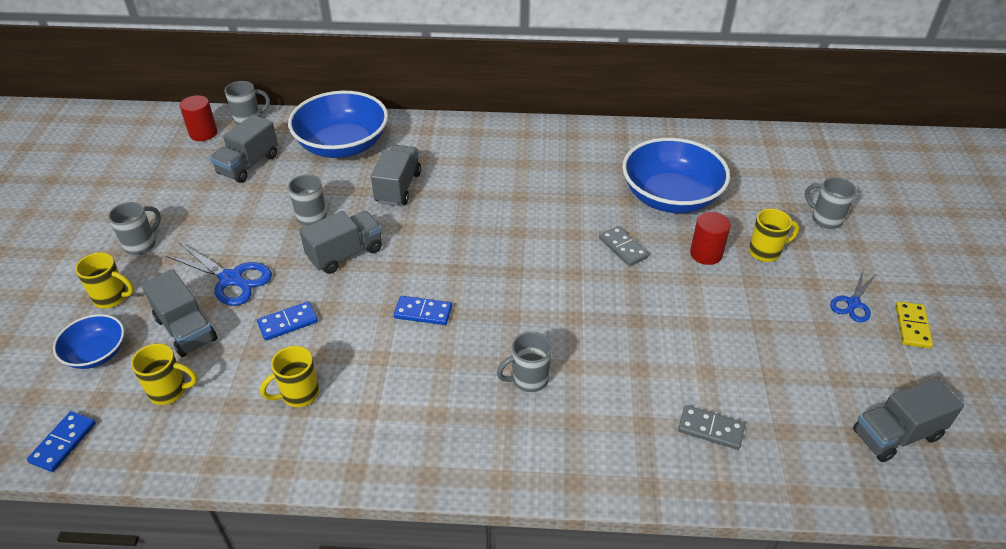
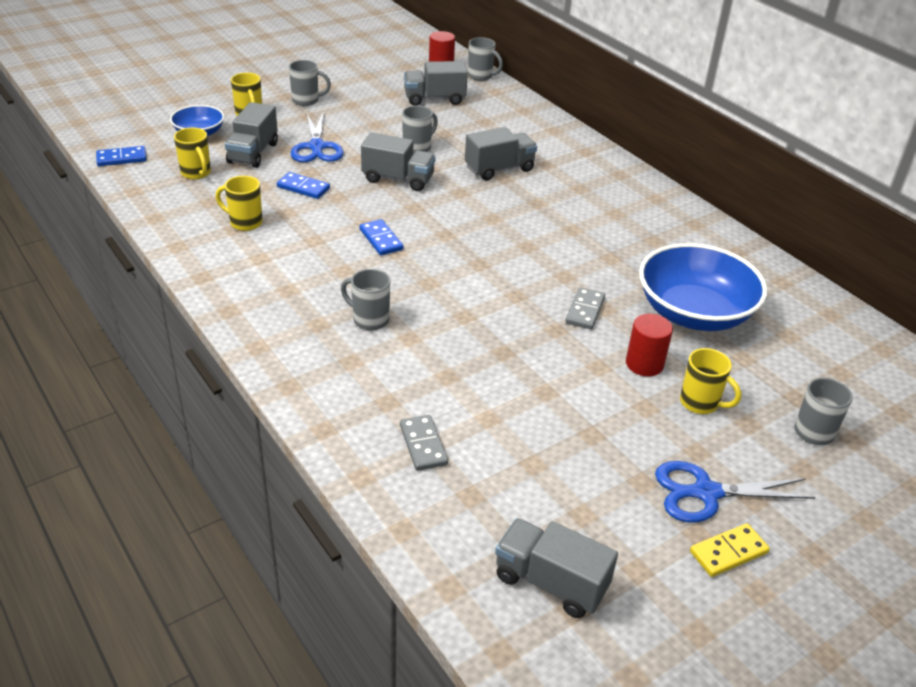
camera: 50 degrees right, 5 degrees down
blue bowl [288,91,388,158] -> none
blue scissors [830,271,876,323] -> blue scissors [655,461,816,523], size x1.58

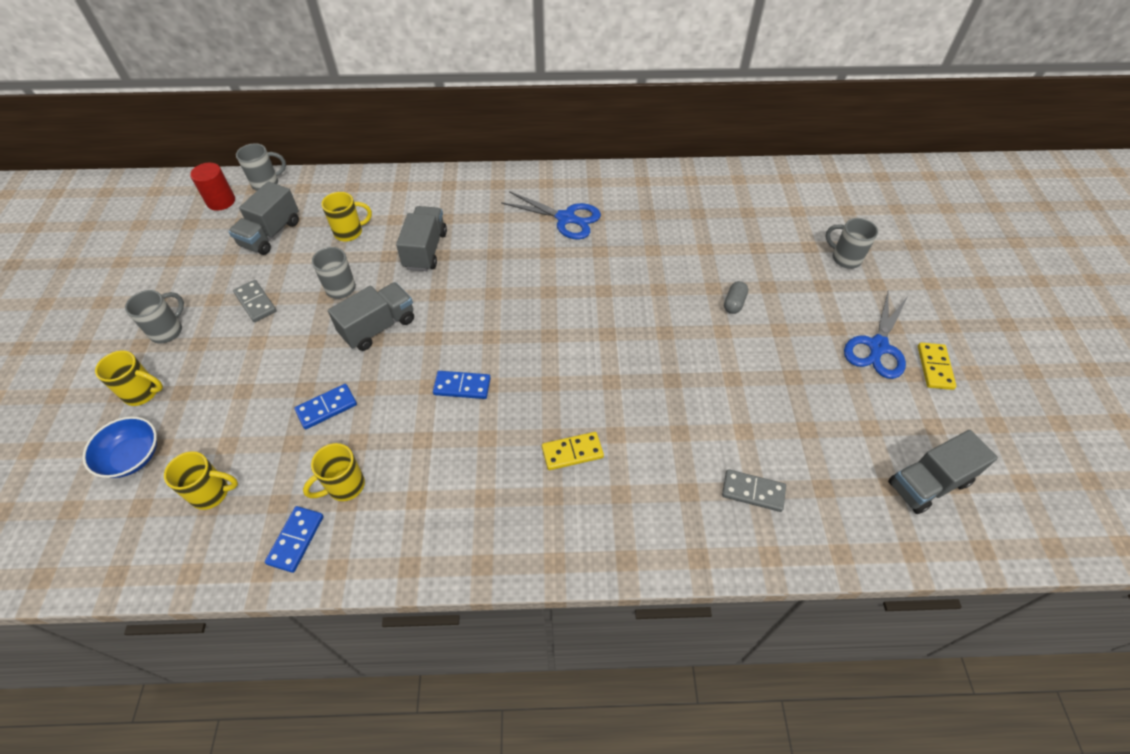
camera: 55 degrees left, 15 degrees up
blue domino [96,146,147,166] -> blue domino moved to [265,506,324,573]
grey truck [225,102,278,168] -> none
blue scissors [291,111,344,162] -> blue scissors moved to [501,191,601,240]
grey mug [341,269,390,331] -> yellow domino [542,432,604,470]
grey domino [565,287,605,330] -> grey domino moved to [233,280,277,322]
red cylinder [626,314,673,376] -> grey capsule [724,281,748,314]
blue bowl [639,243,768,331] -> none
yellow mug [680,348,742,414] -> yellow mug moved to [321,192,372,242]

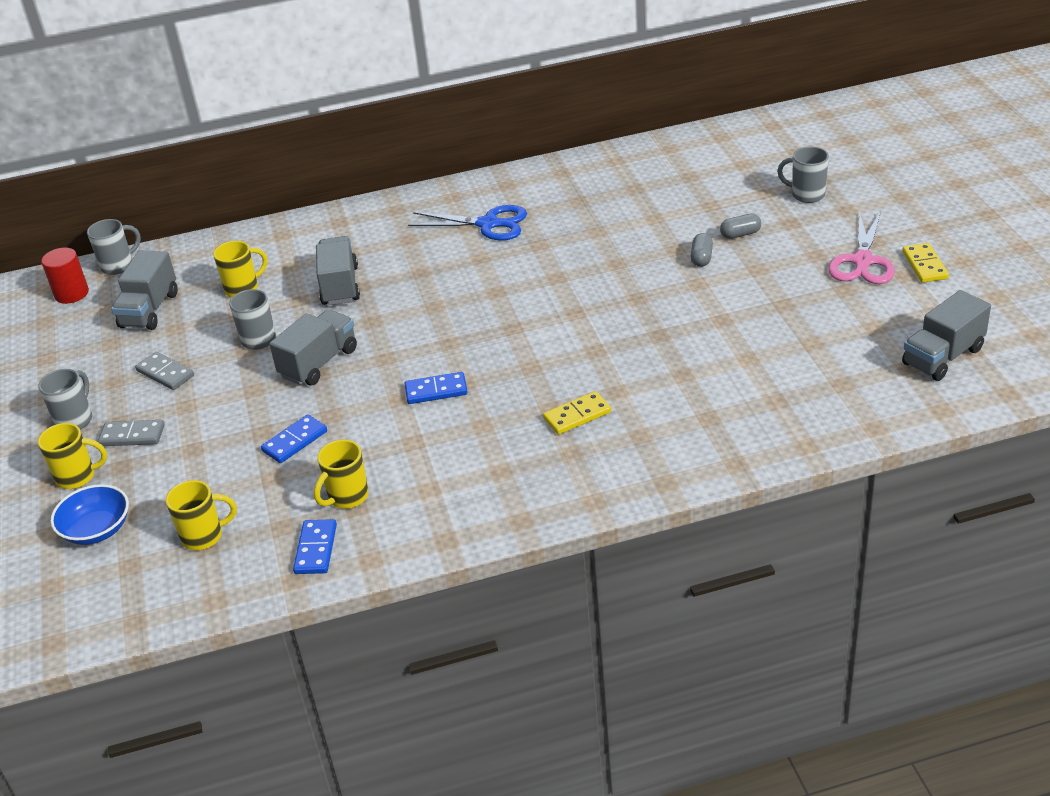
camera: 10 degrees left, 15 degrees down
grey domino [722,469,786,512] -> grey domino moved to [98,420,165,446]
blue scissors [844,289,908,379] -> pink scissors [828,211,895,284]
none -> grey capsule [720,213,761,239]

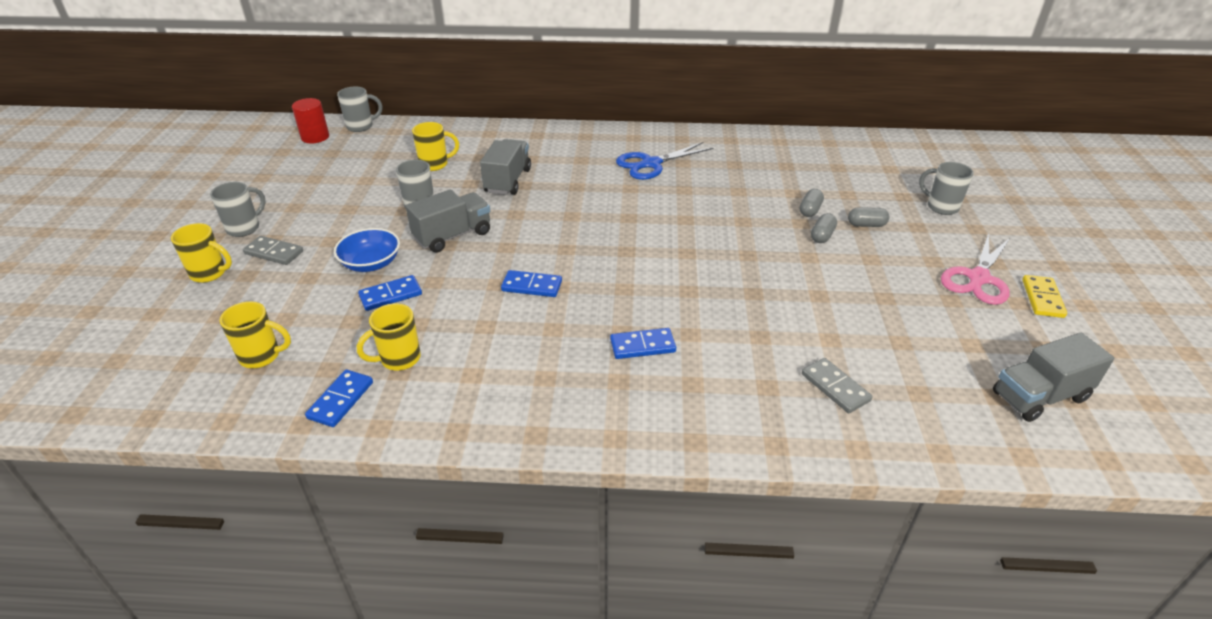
camera: 15 degrees right, 0 degrees up
blue bowl [51,484,129,545] -> blue bowl moved to [334,228,400,272]
grey truck [111,250,178,330] -> none
grey domino [135,352,194,390] -> grey domino moved to [802,358,873,413]
blue scissors [408,205,527,240] -> blue scissors turned 120 degrees clockwise [616,142,713,180]
yellow domino [543,391,611,435] -> blue domino [610,328,676,359]
none -> grey capsule [800,189,824,217]

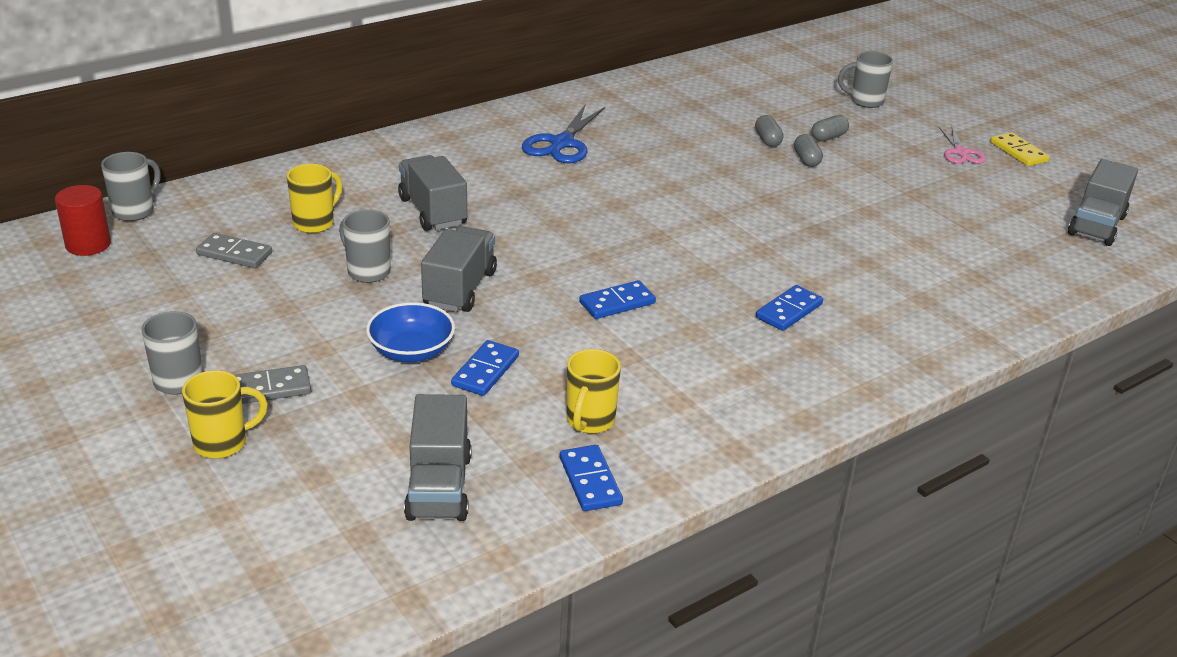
camera: 40 degrees left, 5 degrees down
yellow mug [219,301,291,368] -> grey truck [404,394,472,521]
grey domino [802,358,873,413] -> grey domino moved to [196,233,272,268]
pink scissors [941,233,1010,305] -> pink scissors [938,126,986,164], size x0.63

